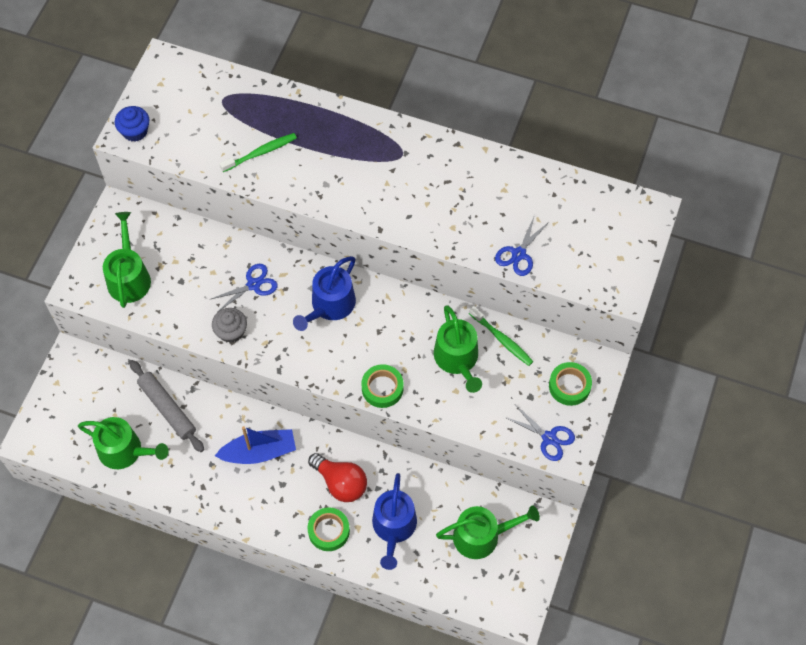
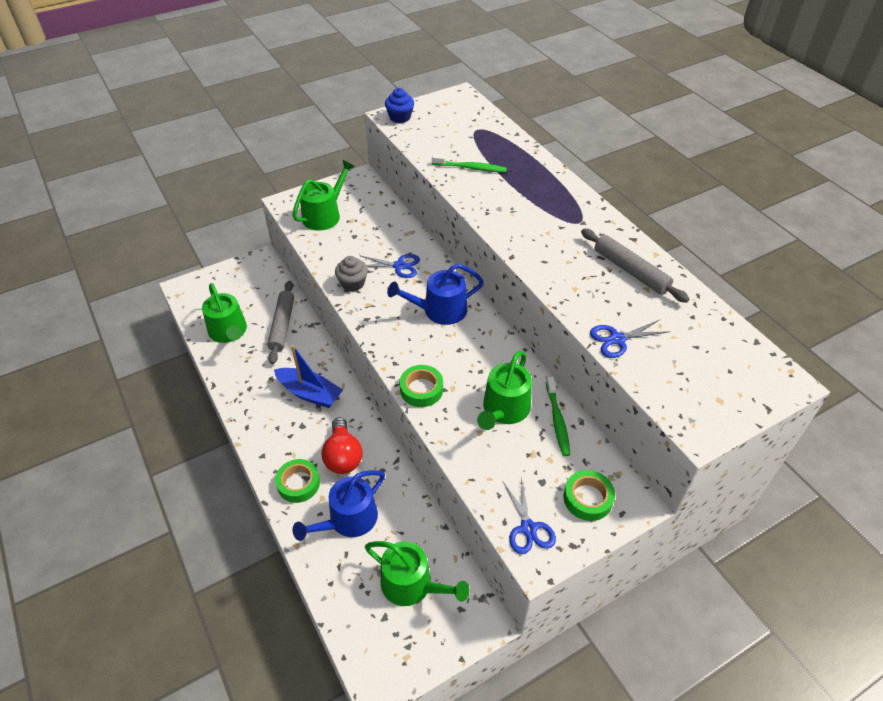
camera: 40 degrees right, 15 degrees down
none -> grey rolling pin [581,229,689,303]

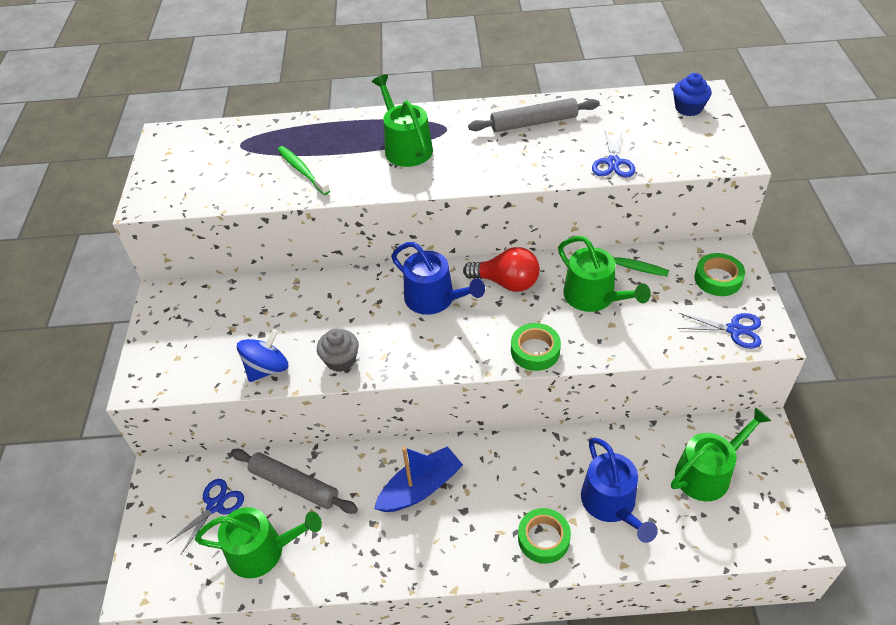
camera: 60 degrees left, 0 degrees up
green watering can [292,160,355,231] -> green watering can moved to [372,75,433,167]
red light bulb [322,417,363,474] -> red light bulb moved to [463,247,540,292]
blue scissors [361,254,420,278] -> blue scissors moved to [166,479,244,555]
blue cupcake [385,88,414,123] -> blue cupcake moved to [673,73,712,116]
blue watering can [387,264,484,325] -> blue watering can turned 60 degrees counterclockwise [391,242,485,315]
green toothbrush [432,154,507,173] -> green toothbrush turned 75 degrees counterclockwise [277,146,330,195]
none -> blue spinning top [237,329,288,382]

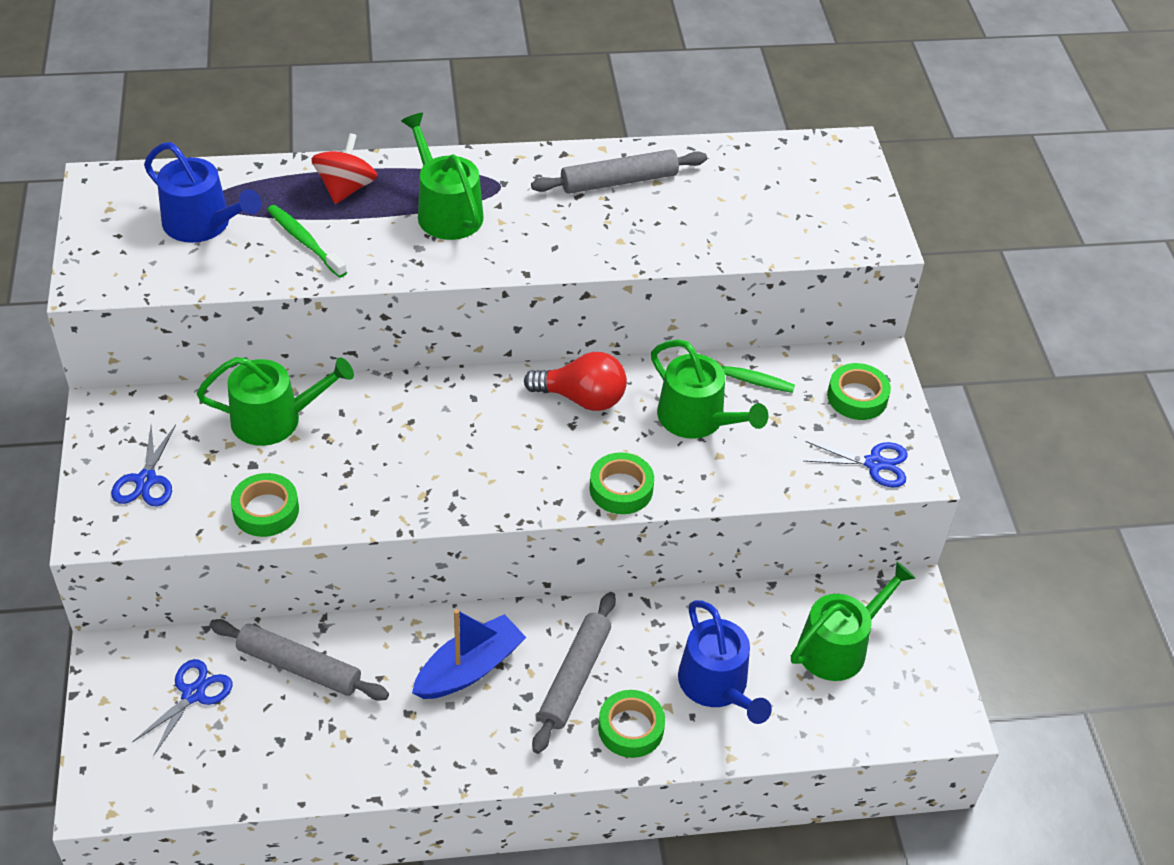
camera: 10 degrees left, 0 degrees up
green watering can [195,507,322,578] -> green watering can moved to [197,357,354,446]
blue spinning top [237,329,288,382] -> green tape [231,473,299,537]
grey cupcake [317,329,359,372] -> none
blue watering can [391,242,485,315] -> blue watering can moved to [144,142,261,243]
blue scissors [592,130,635,178] -> blue scissors moved to [111,424,176,506]
blue cupcake [673,73,712,116] -> none
none -> red spinning top [312,133,377,204]
none -> grey rolling pin [532,592,616,754]

